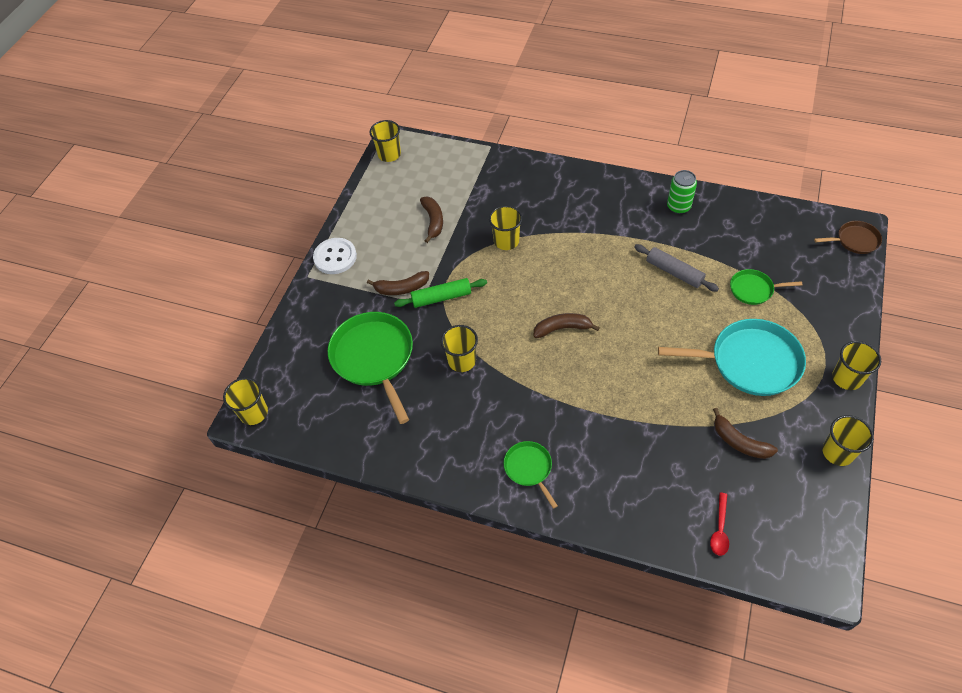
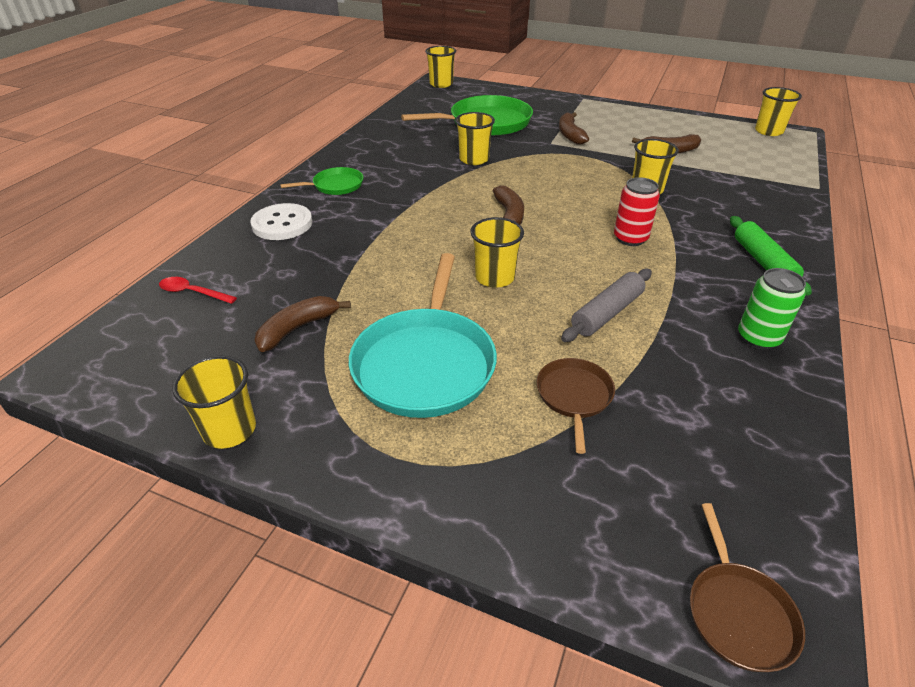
camera: 90 degrees right, 15 degrees down
white button [313,238,357,274] -> white button moved to [250,203,312,240]
green rolling pin [394,278,487,308] -> green rolling pin moved to [730,216,812,296]
green pan [730,269,803,305] -> brown pan [537,358,615,454]
yellow cup [832,341,881,390] -> yellow cup moved to [471,217,524,288]
none -> red can [614,177,660,246]

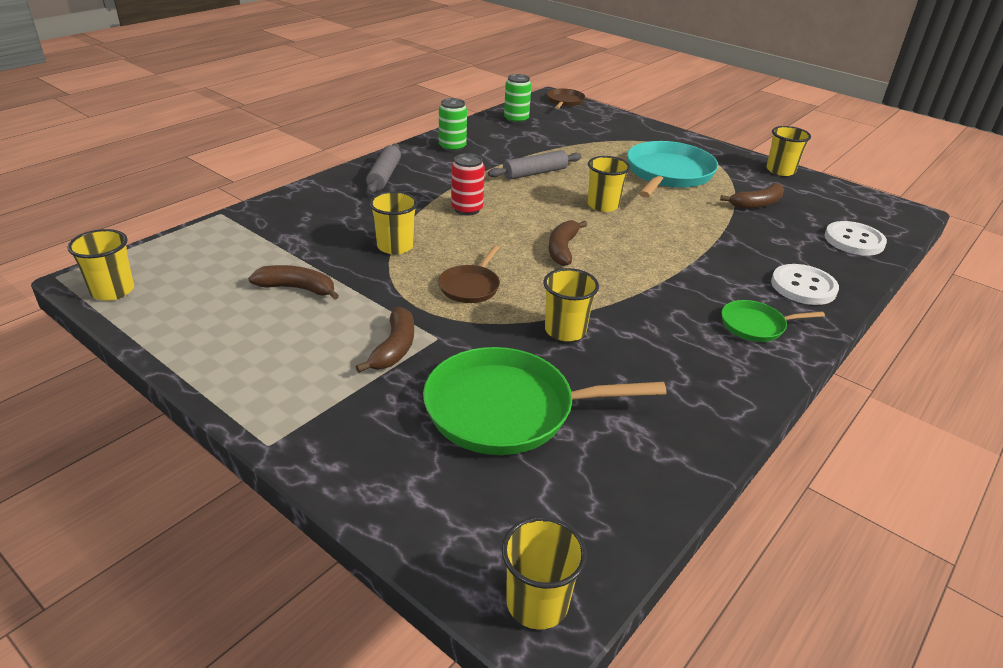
camera: 165 degrees left, 5 degrees down
red spoon [159,277,237,304] -> white button [824,221,887,256]
brown pan [537,358,615,454] -> brown pan moved to [438,245,500,303]
green rolling pin [730,216,812,296] -> grey rolling pin [366,143,401,194]
none -> green can [504,74,531,124]

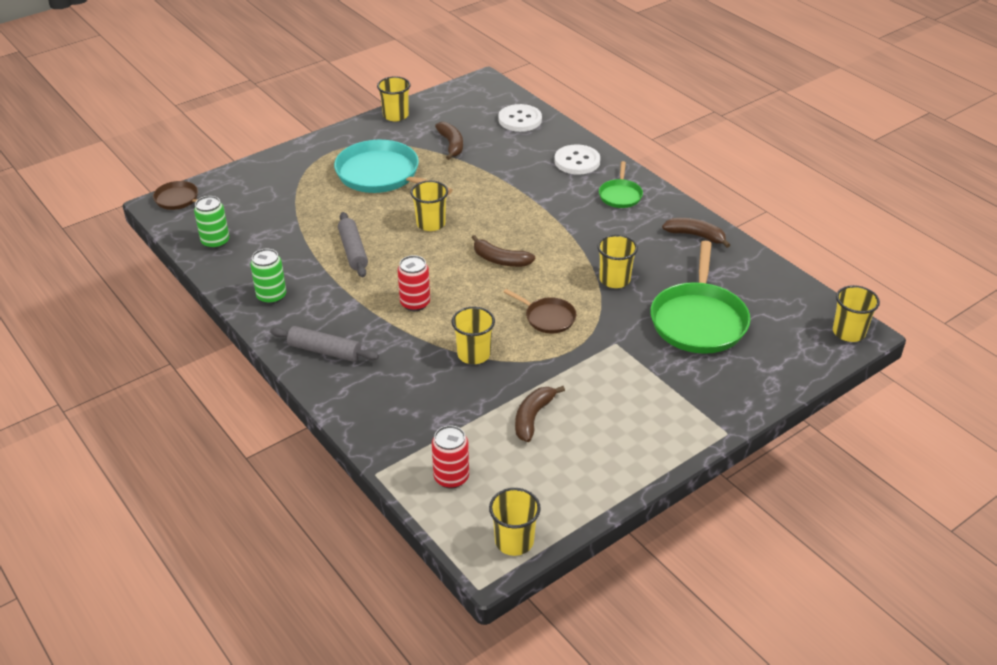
camera: 75 degrees left, 5 degrees up
brown banana [356,307,414,372] -> brown banana moved to [662,218,730,248]
none -> red can [432,425,469,489]

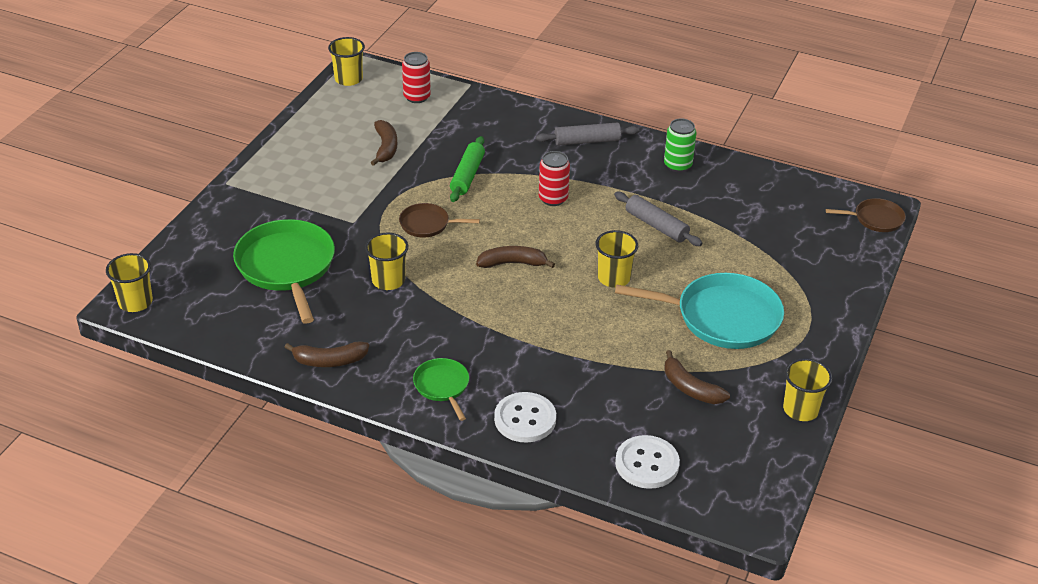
camera: 150 degrees right, 0 degrees up
green can [194,196,229,249] -> none
yellow cup [452,307,495,364] -> green rolling pin [450,136,485,202]

